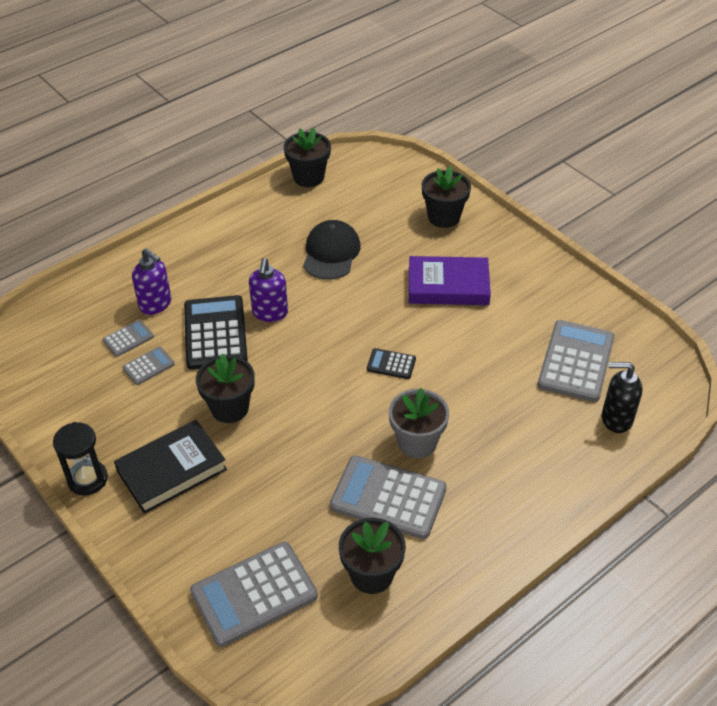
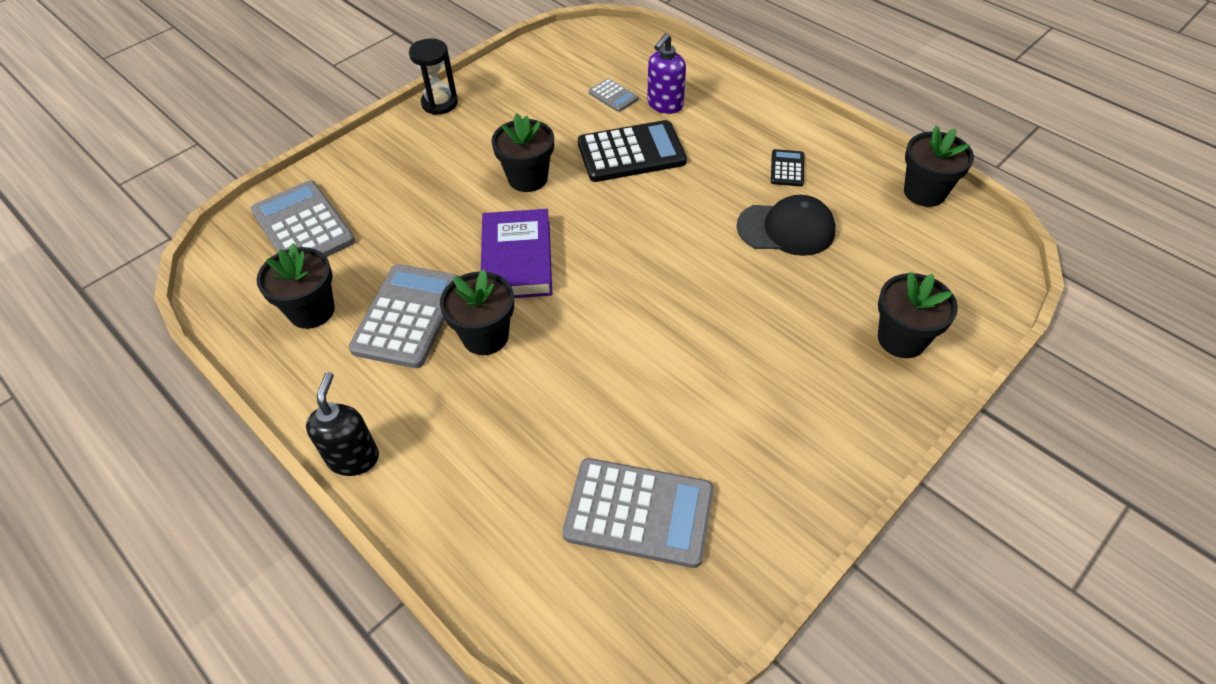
camera: 85 degrees right, 5 degrees up
black book [114,420,227,514] -> none
grey calculator [122,347,175,385] -> none
purple soap dispenser [249,258,288,322] -> none
black calculator [367,348,416,379] -> black calculator moved to [771,149,804,186]
grey flower pot [389,388,449,458] -> black flower pot [440,270,514,355]
purple book [409,256,491,305] -> purple book moved to [481,209,552,298]
black soap dispenser [602,362,643,433] -> black soap dispenser moved to [306,372,379,476]

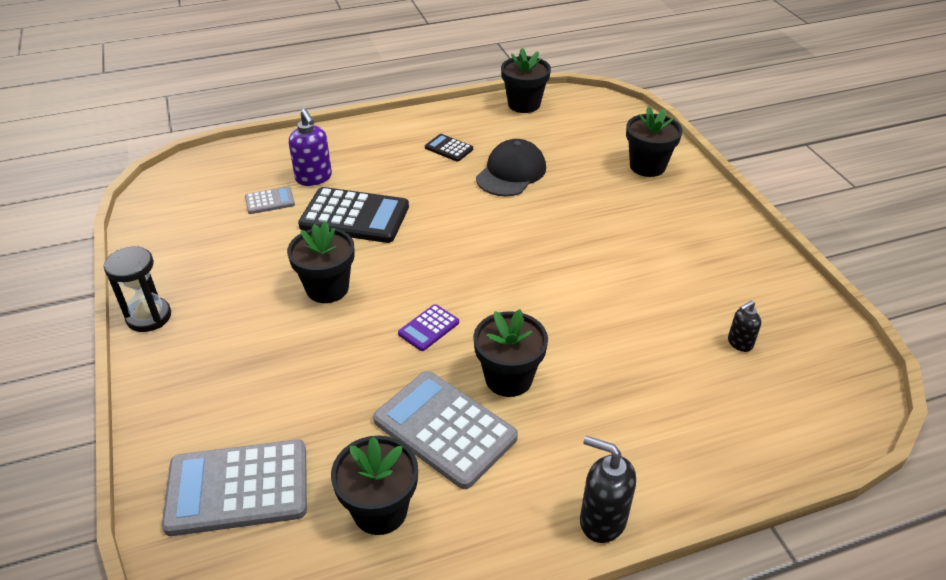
camera: 65 degrees left, 10 degrees down
purple book [481,209,552,298] -> purple calculator [398,304,459,351]
grey calculator [562,458,713,568] -> black soap dispenser [728,300,761,352]
black calculator [578,120,687,182] -> black calculator turned 90 degrees clockwise [298,187,409,243]

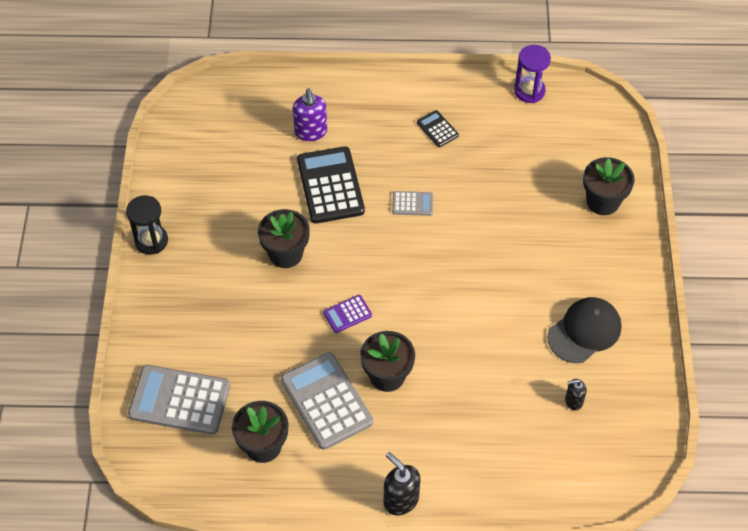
camera: 20 degrees right, 15 degrees up
grey calculator [245,187,295,214] -> grey calculator moved to [392,191,433,216]
black calculator [298,187,409,243] -> black calculator turned 135 degrees counterclockwise [297,146,365,224]
black cap [476,139,546,196] -> black cap moved to [547,297,621,363]
black flower pot [501,48,551,113] -> purple hourglass [514,45,551,103]

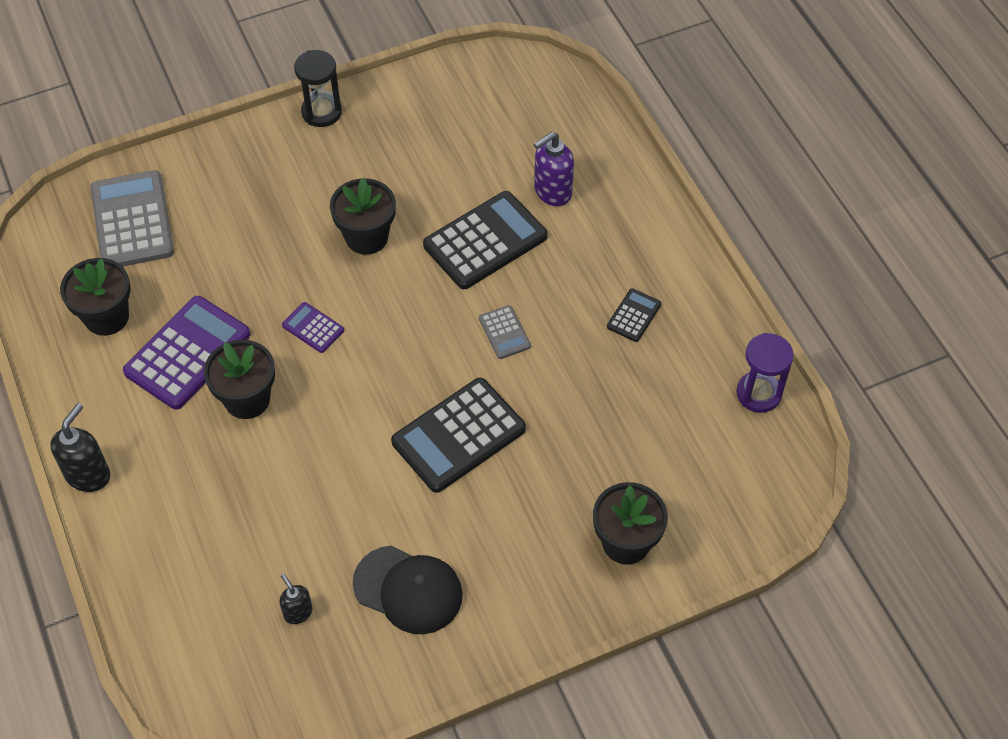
camera: 65 degrees right, 0 degrees up
grey calculator [281,352,373,450] -> purple calculator [123,296,250,410]
none -> black calculator [391,378,526,493]

